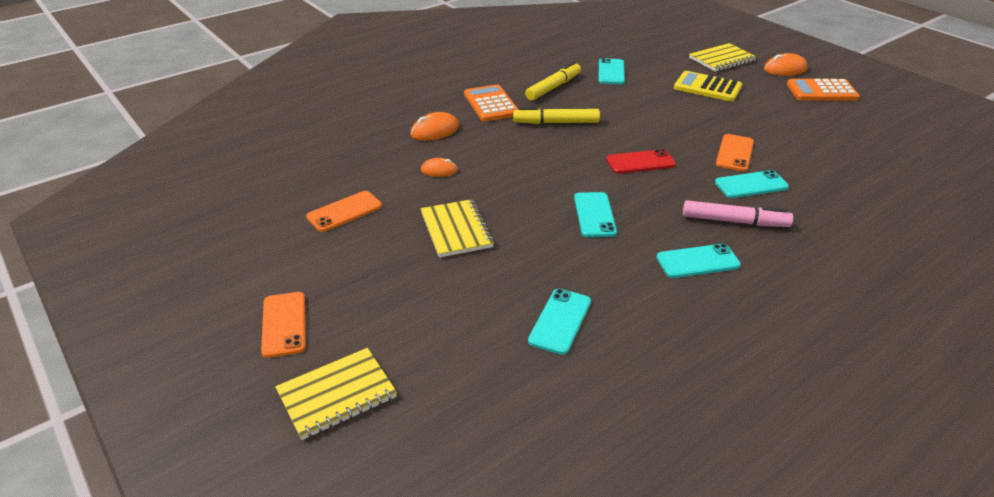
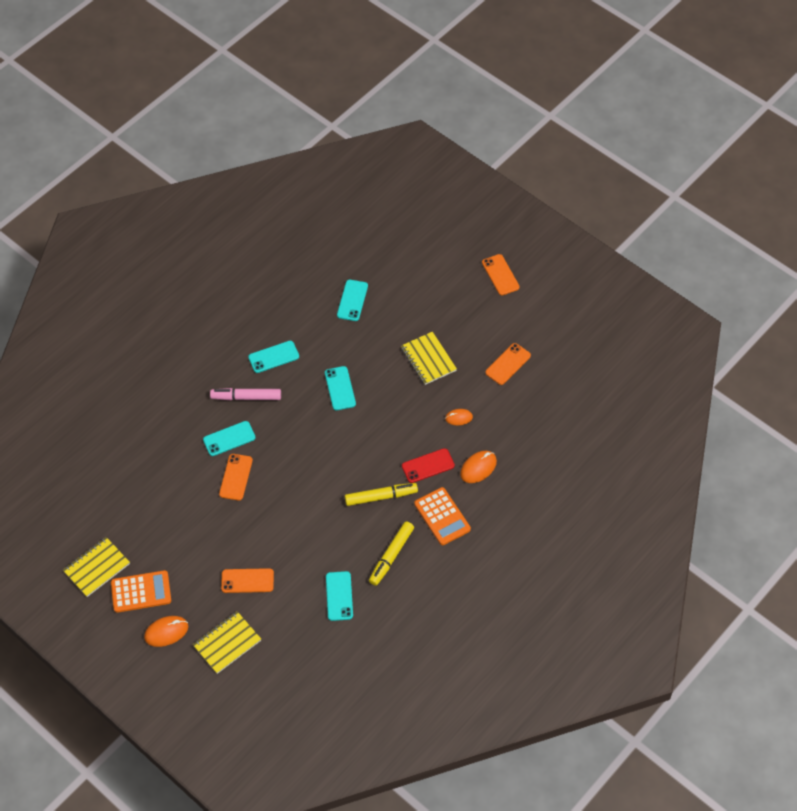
camera: 170 degrees right, 20 degrees up
yellow notebook [275,348,397,440] -> yellow notebook moved to [63,537,130,597]
red phone [606,149,676,174] -> red phone moved to [402,448,455,483]
yellow calculator [674,71,742,101] -> orange phone [221,568,274,593]

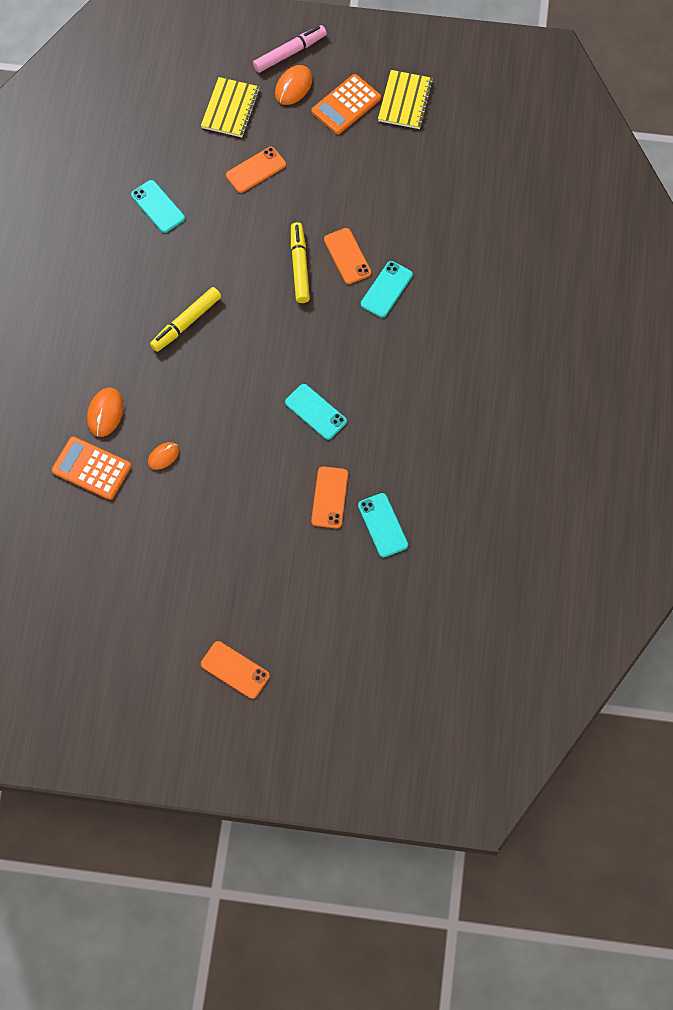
camera: 145 degrees right, 10 degrees up
pink marker [210,388,281,400] -> pink marker moved to [253,25,327,73]
turquoise phone [248,341,299,373] -> none
yellow marker [369,522,414,586] -> yellow marker moved to [291,222,310,303]
yellow notebook [401,332,457,385] -> none
red phone [402,448,455,483] -> none
orange calculator [414,487,471,545] -> orange calculator moved to [52,436,131,500]
orange phone [485,343,531,385] -> orange phone moved to [311,466,348,528]

